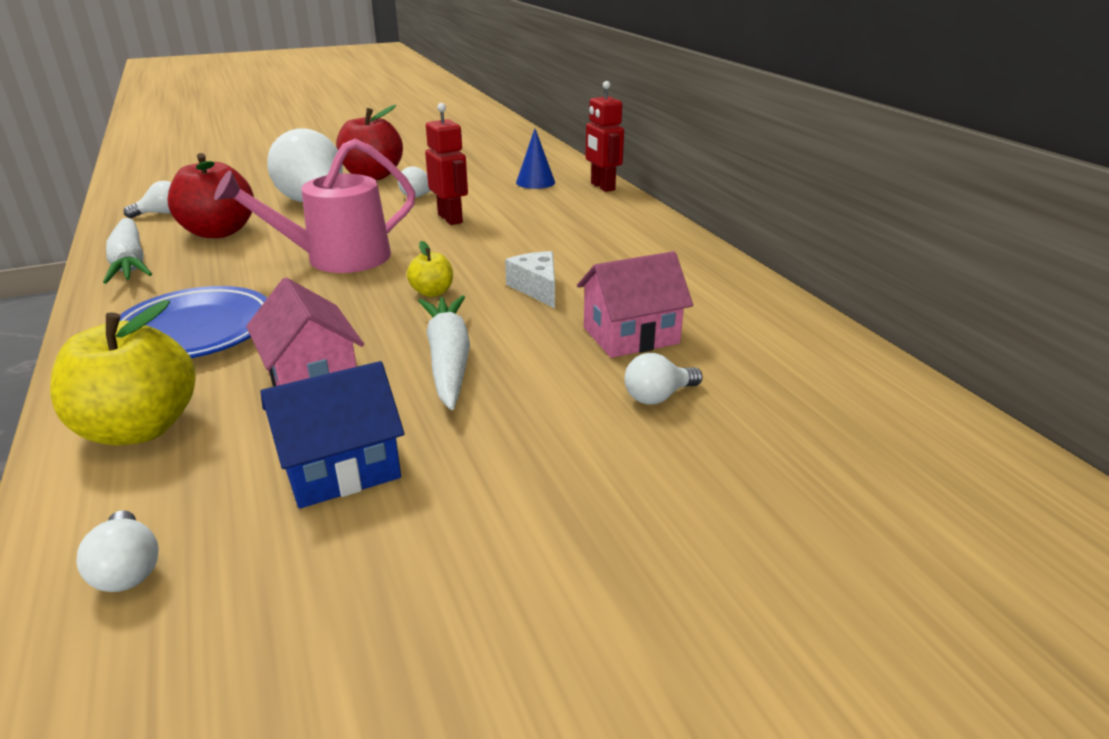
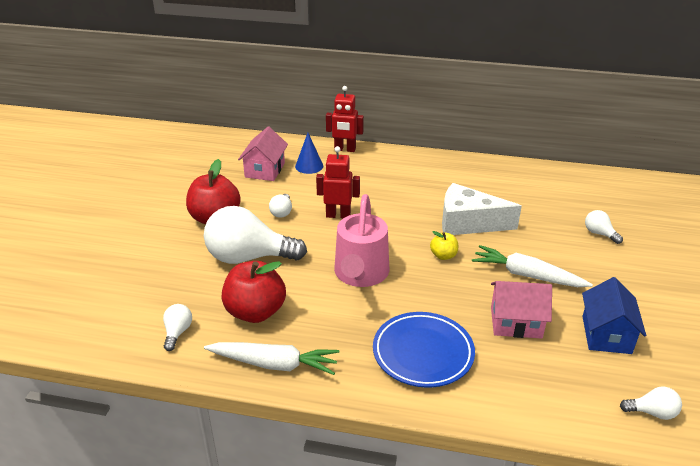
camera: 55 degrees left, 5 degrees up
yellow apple [50,300,196,446] -> none
white cheese [505,251,555,308] -> white cheese [442,183,522,235], size x1.76
pink house [577,251,693,358] -> pink house moved to [238,127,288,181]
white light bulb [625,353,703,405] -> white light bulb turned 135 degrees clockwise [585,210,623,244]

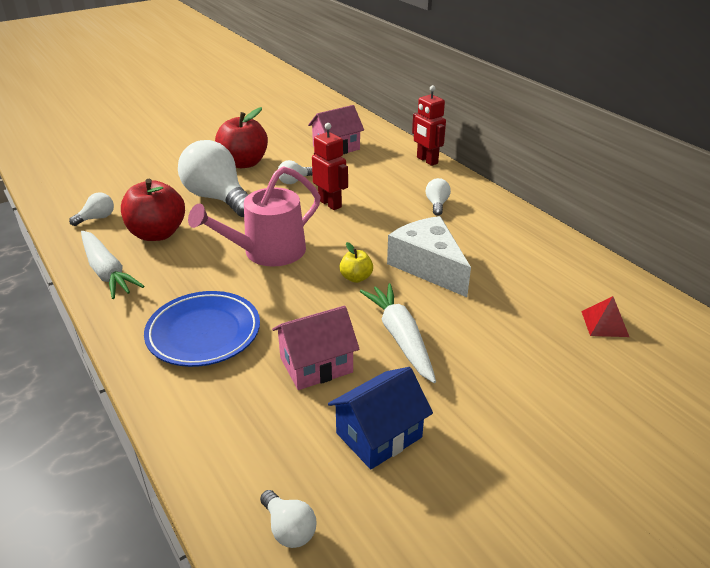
camera: 45 degrees right, 0 degrees up
blue cone [295,133,323,174] -> none
pink house [491,281,552,338] -> pink house turned 75 degrees counterclockwise [272,306,359,390]
white light bulb [585,210,623,244] -> white light bulb moved to [426,178,451,216]
none -> red pyramid [581,296,629,337]

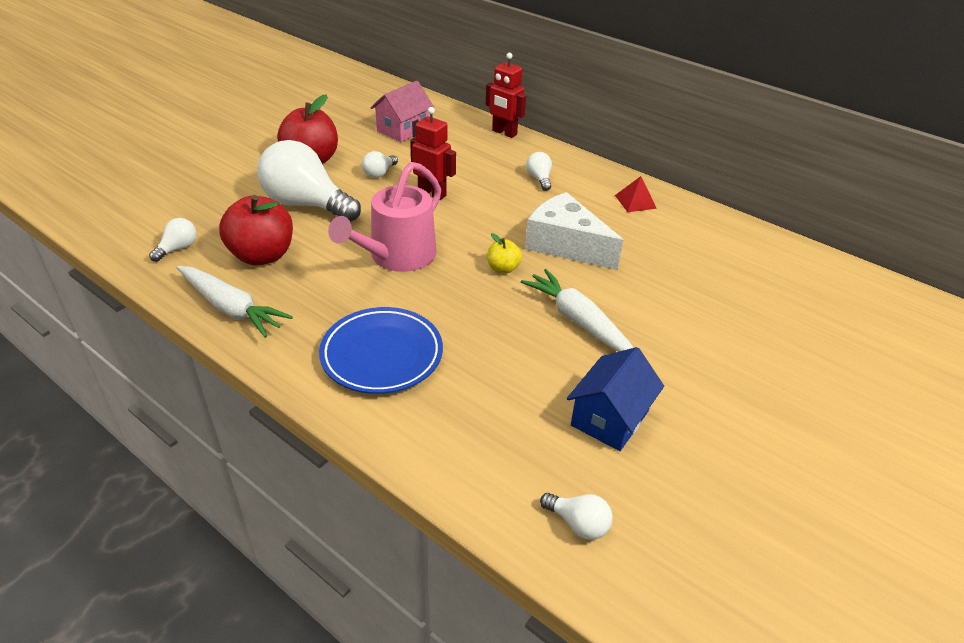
camera: 20 degrees left, 5 degrees up
pink house [272,306,359,390] -> none
red pyramid [581,296,629,337] -> red pyramid moved to [615,176,657,212]

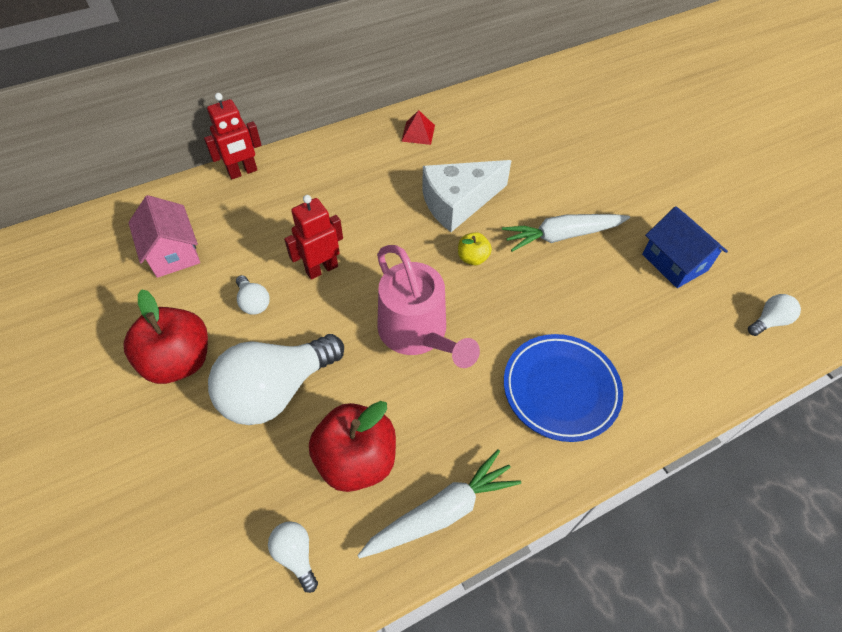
camera: 65 degrees left, 15 degrees up
white light bulb [526,152,552,191] -> none

